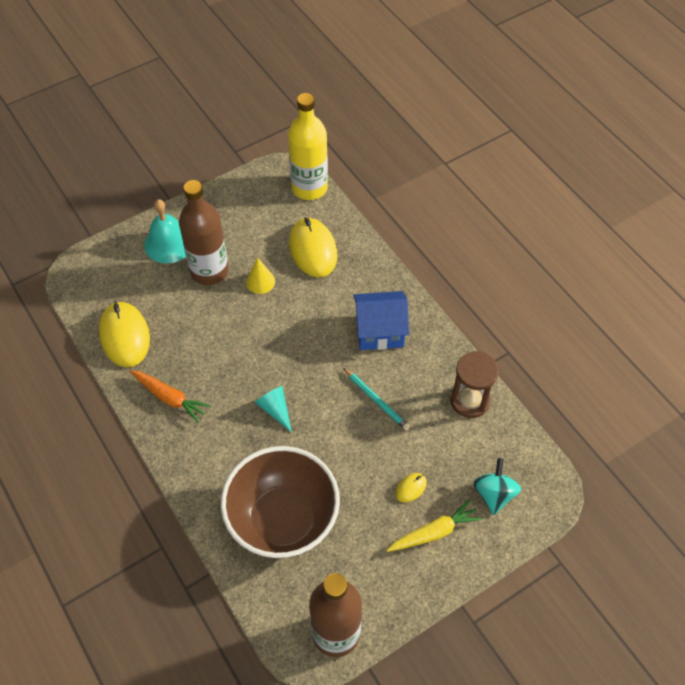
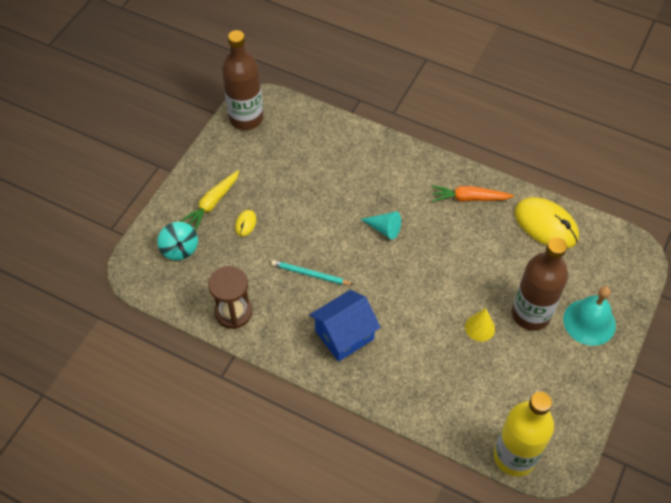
camera: 150 degrees right, 0 degrees up
brown bowl [221,446,340,558] -> none
yellow mouse [289,217,337,277] -> none

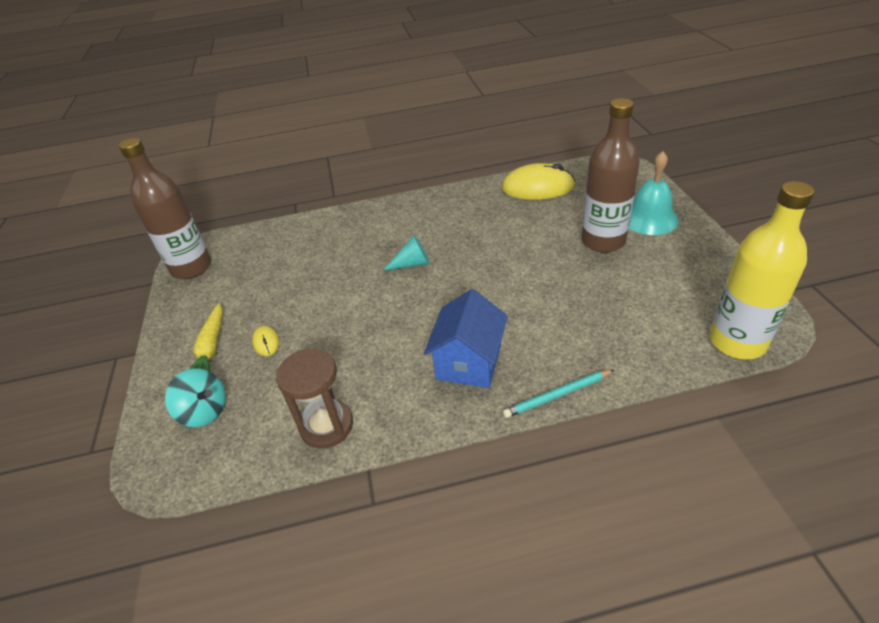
camera: 35 degrees left, 15 degrees down
turquoise pencil [271,260,354,285] -> turquoise pencil moved to [503,370,614,418]
orange carrot [432,186,514,202] -> none
yellow cone [465,308,495,341] -> none

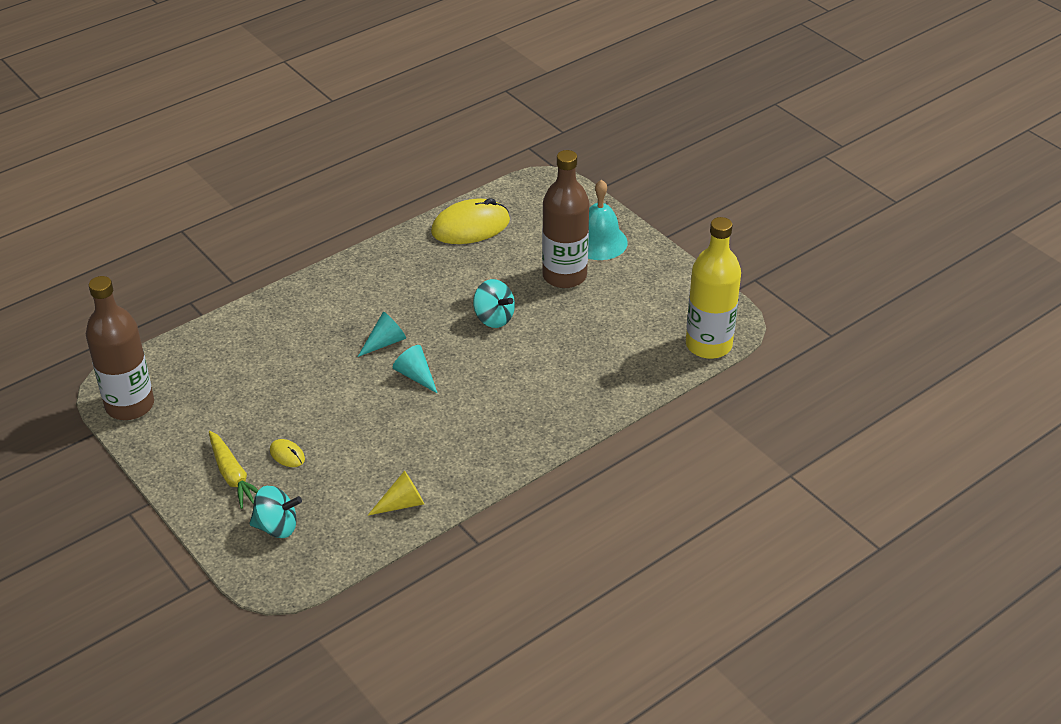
camera: 30 degrees left, 0 degrees up
brown hourglass [276,348,353,448] -> yellow cone [368,471,424,515]
blue house [424,289,508,388] -> none
turquoise pencil [503,370,614,418] -> none
none -> turquoise cone [393,345,438,394]
none -> turquoise spinning top [473,279,515,328]

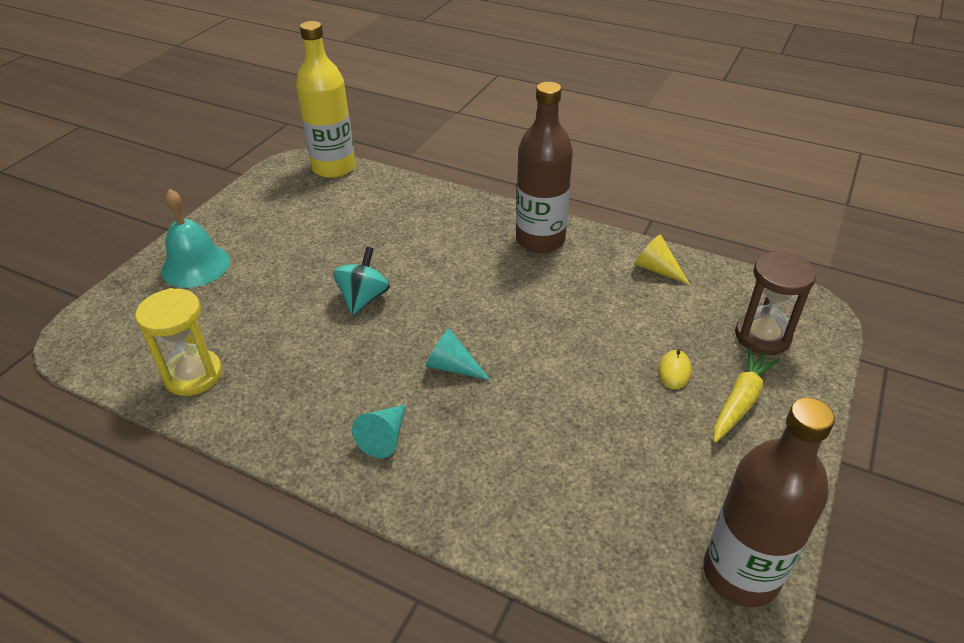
camera: 115 degrees left, 0 degrees up
turquoise spinning top [249,486,302,538] -> brown hourglass [735,251,816,355]
turquoise cone [393,345,438,394] -> turquoise cone moved to [352,405,406,458]
yellow mouse [431,198,510,244] -> yellow hourglass [135,288,222,396]
brown bottle [542,150,589,288] -> brown bottle moved to [516,82,573,253]

